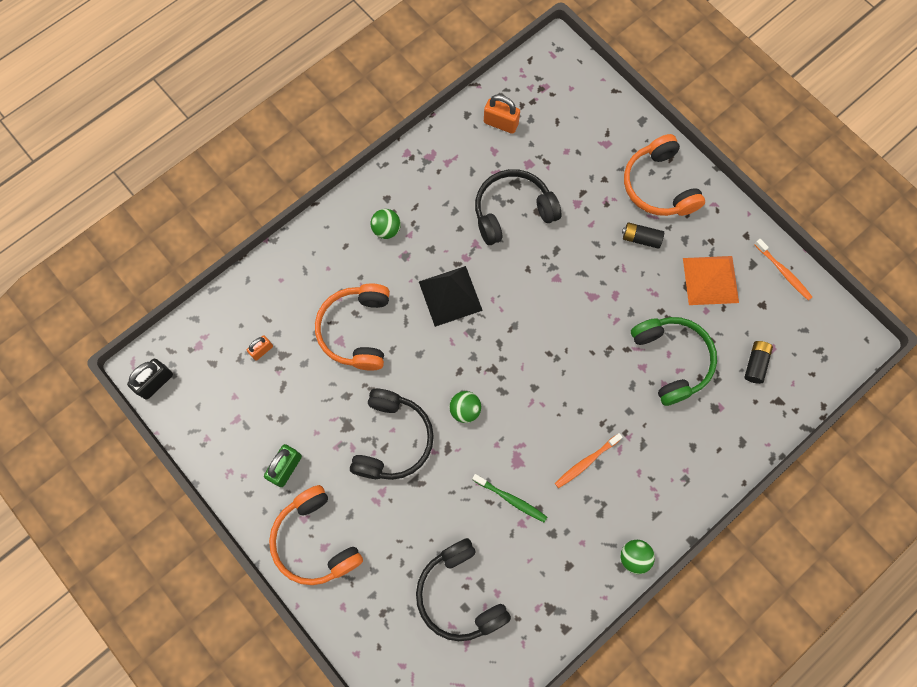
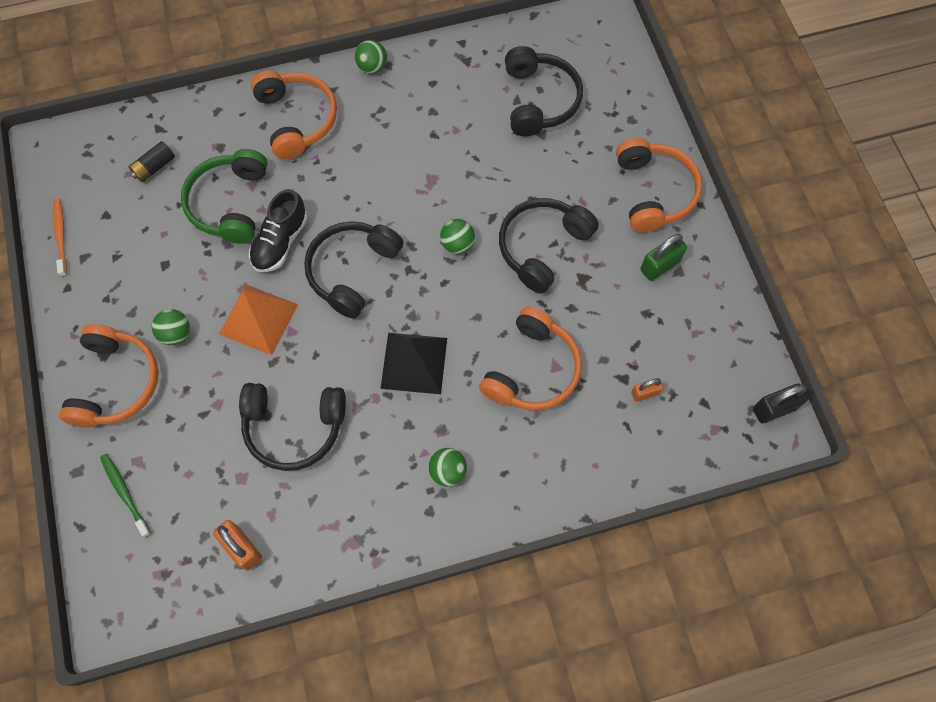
camera: 155 degrees left, 5 degrees down
green toothbrush [472,474,547,522] -> green toothbrush moved to [100,453,151,538]
orange toothbrush [555,433,623,488] -> none
black battery [622,222,664,249] -> green ball [152,309,190,345]
orange pyramid [683,256,739,305] -> orange pyramid moved to [219,285,298,355]
none -> black shoe [249,189,308,272]
none -> orange headphones [251,71,337,160]
none -> black headphones [304,221,403,319]

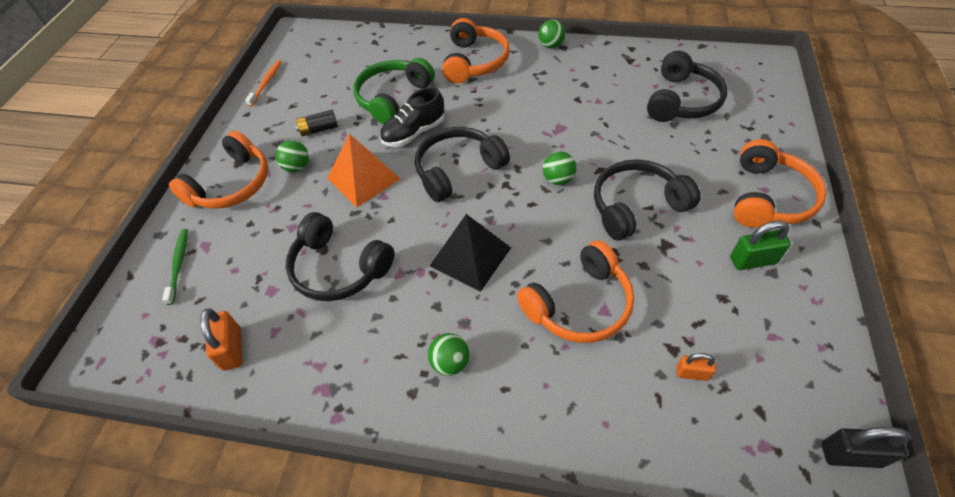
camera: 30 degrees right, 15 degrees down
black battery [129,141,175,182] -> black battery moved to [295,110,338,137]

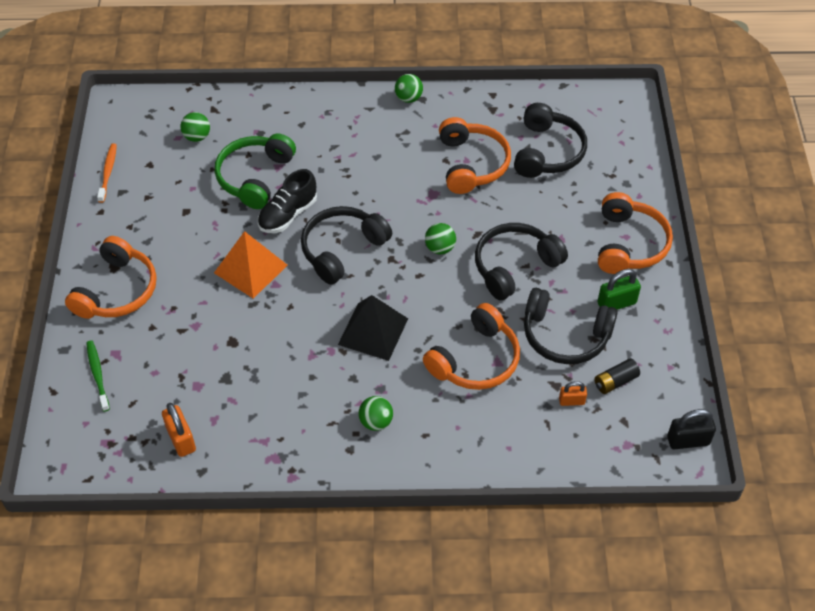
camera: 15 degrees left, 0 degrees up
green ball [276,140,309,172] -> green ball moved to [181,112,210,142]
black headphones [286,212,394,301] -> black headphones moved to [524,288,618,364]
black battery [295,110,338,137] -> black battery moved to [594,358,640,394]
orange headphones [442,18,510,83] -> orange headphones moved to [439,117,511,194]

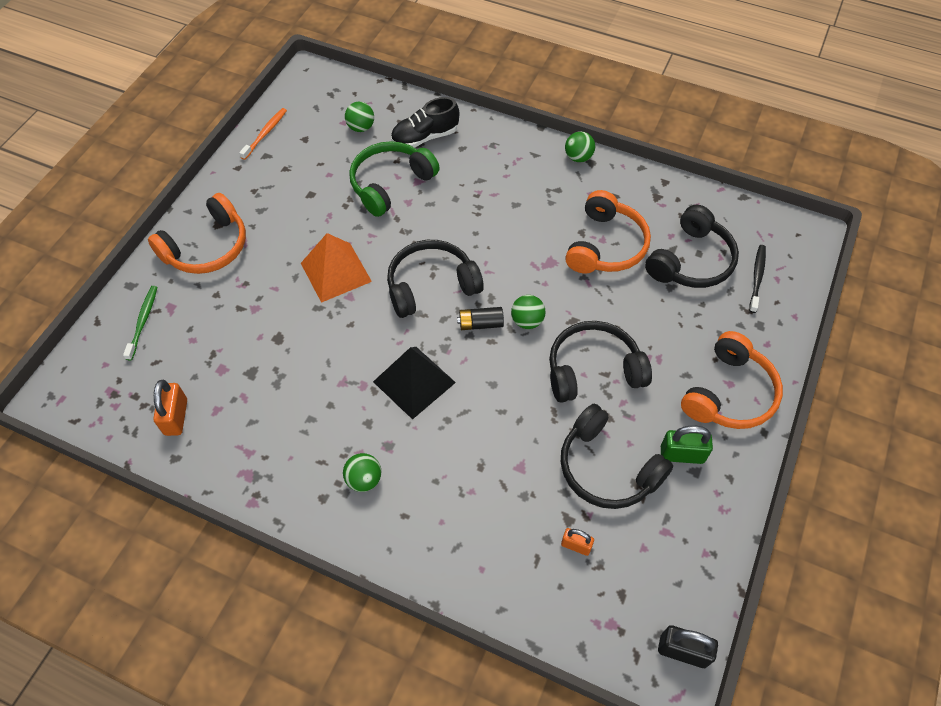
camera: 25 degrees right, 5 degrees up
black shoe [258,169,317,233] -> black shoe moved to [391,97,459,147]
orange headphones [423,303,520,390] -> none
black battery [594,358,640,394] -> black battery moved to [457,307,504,330]
none -> black toothbrush [749,245,766,313]

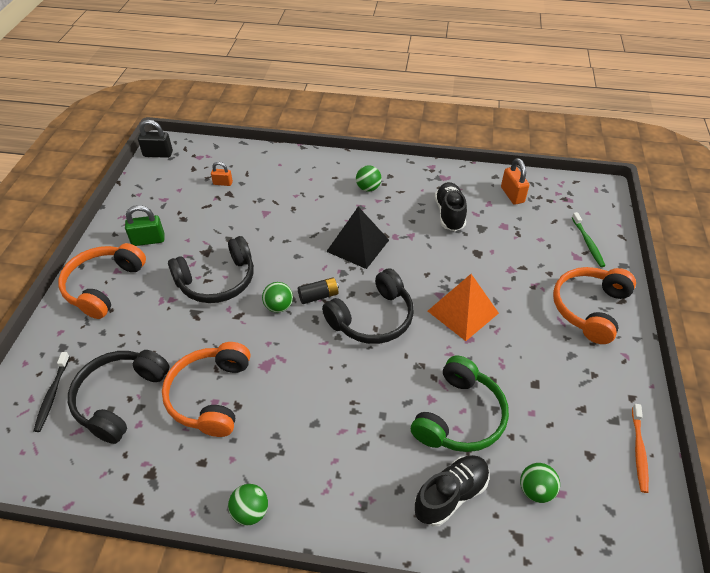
camera: 165 degrees right, 10 degrees down
black headphones [561,404,673,509] -> none
none -> black shoe [435,182,467,231]

